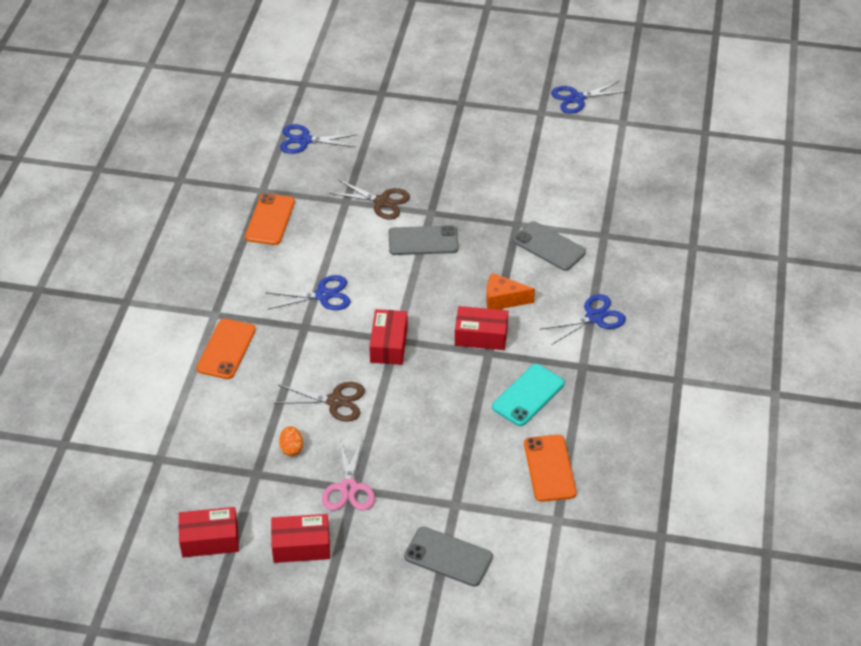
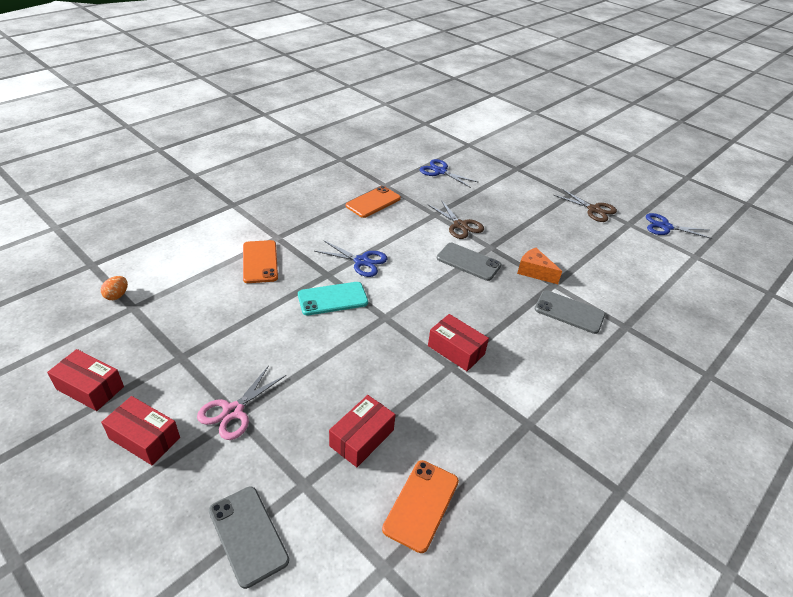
camera: 30 degrees right, 5 degrees down
orange phone [196,319,256,379] -> orange phone turned 60 degrees counterclockwise [243,240,278,283]
brown scissors [274,382,365,422] -> brown scissors moved to [554,188,617,222]
orange egg [279,426,303,456] -> orange egg moved to [101,276,128,300]
red box [369,309,408,365] -> red box moved to [329,395,396,467]
orange cheese [486,273,535,310] -> orange cheese moved to [517,248,562,284]
turquoise phone [492,364,564,426] -> turquoise phone moved to [298,282,368,315]
grey phone [513,221,586,271] -> grey phone turned 45 degrees counterclockwise [535,290,605,334]
blue scissors [540,294,626,344] -> none

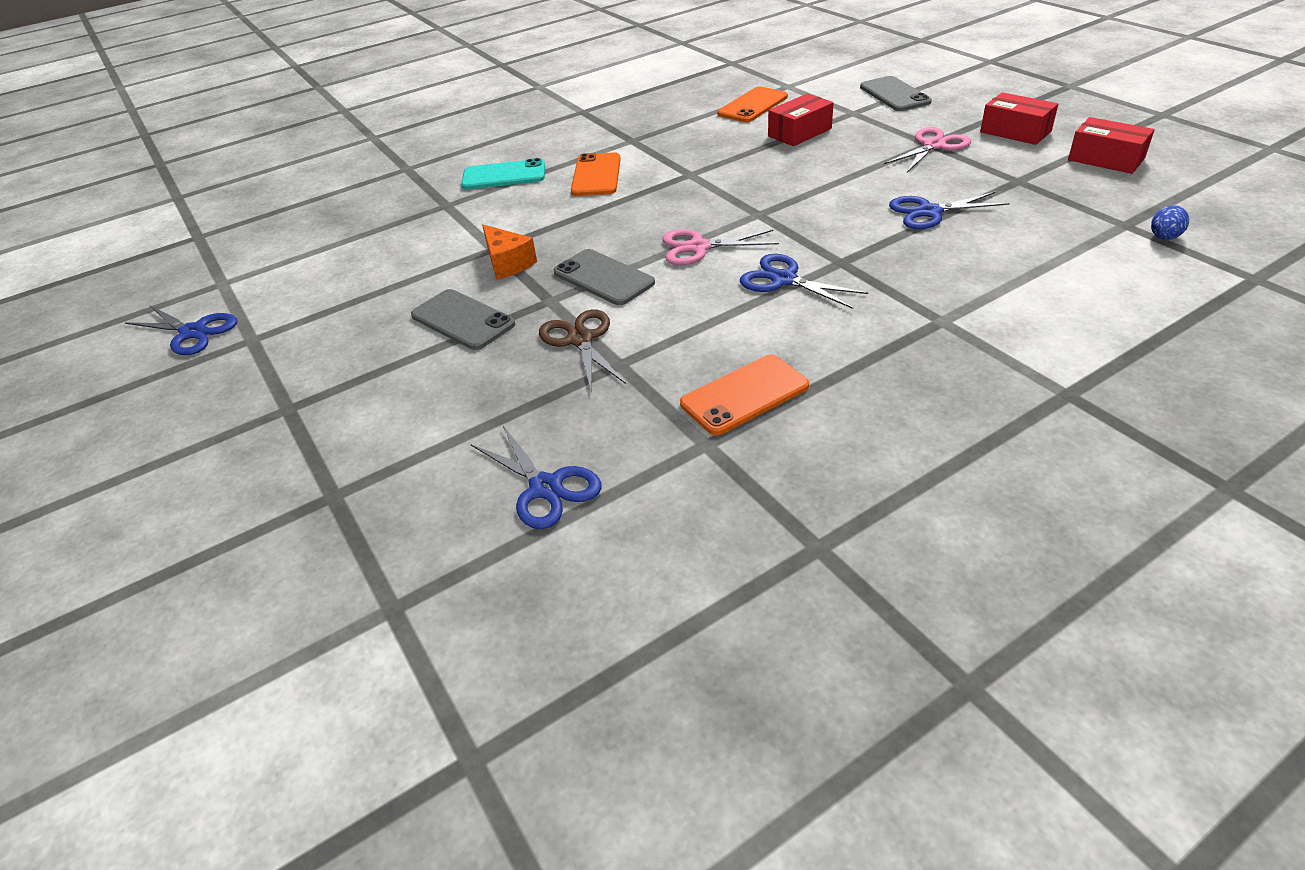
camera: 160 degrees left, 0 degrees up
orange egg [101,276,128,300] -> blue egg [1151,205,1189,240]
orange phone [243,240,278,283] -> orange phone moved to [571,152,621,196]
turquoise phone [298,282,368,315] -> turquoise phone moved to [461,158,545,190]
red box [428,314,489,371] -> none
grey phone [535,290,605,334] -> grey phone moved to [411,289,515,350]
brown scissors [554,188,617,222] -> none
none -> pink scissors [662,229,779,265]
none -> blue scissors [889,192,1010,229]

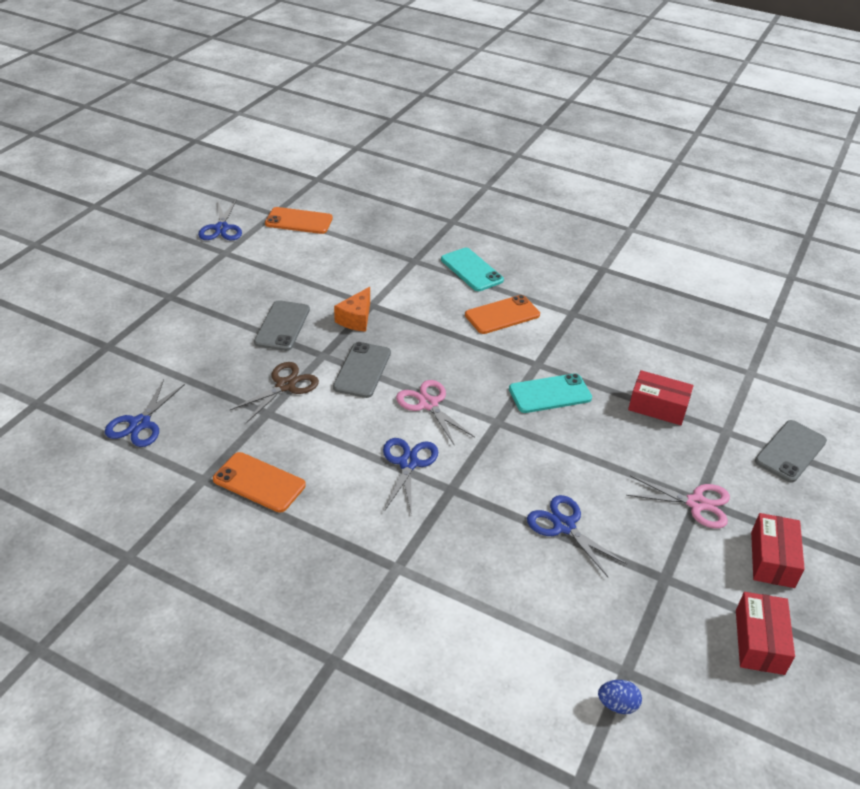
camera: 55 degrees right, 0 degrees up
orange phone [718,87,788,122] -> orange phone moved to [265,207,333,234]
none -> turquoise phone [509,373,592,413]

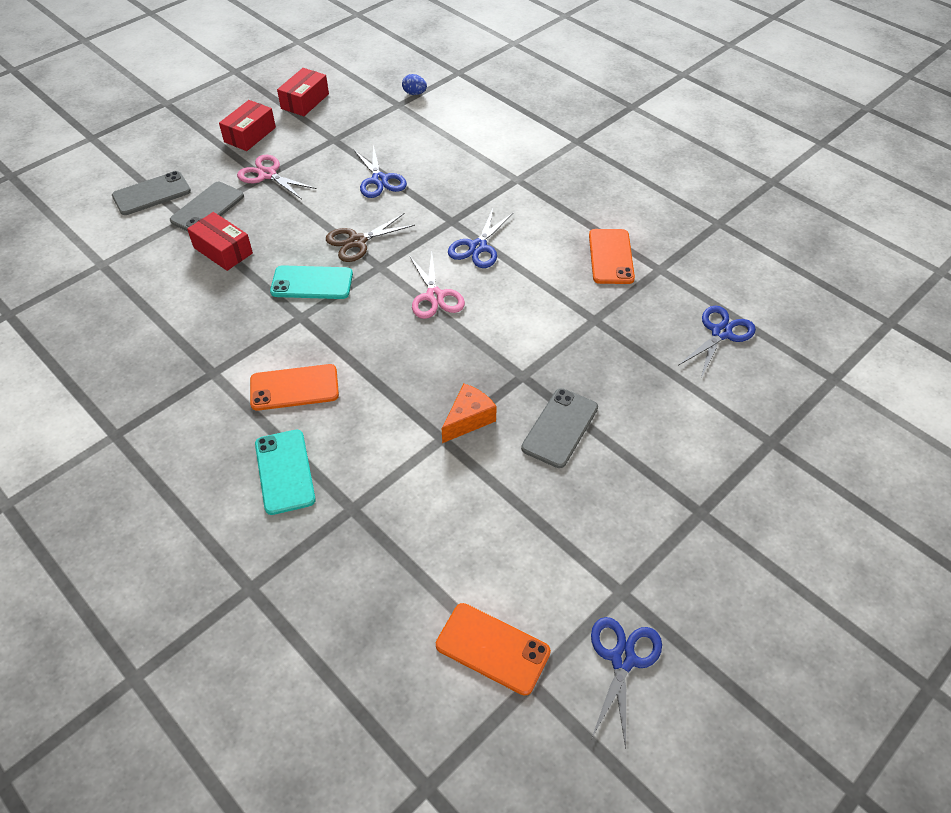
camera: 160 degrees left, 10 degrees up
orange phone [213,452,306,512] -> orange phone turned 45 degrees clockwise [589,229,635,284]
brown scissors [230,362,319,422] -> brown scissors moved to [326,213,415,262]
grey phone [333,342,391,398] -> grey phone moved to [170,182,244,232]

